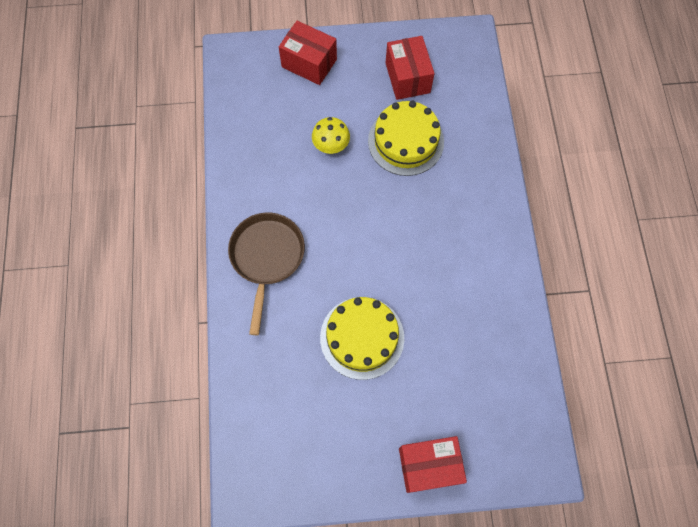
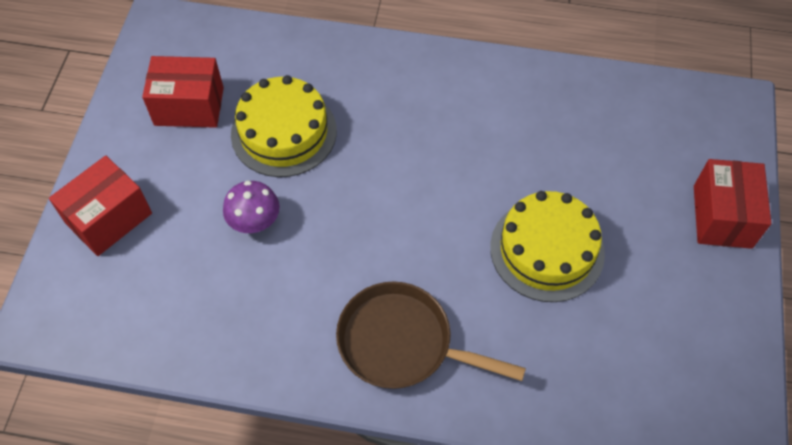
camera: 75 degrees left, 10 degrees down
yellow mushroom [312,117,350,154] -> purple mushroom [223,181,280,233]

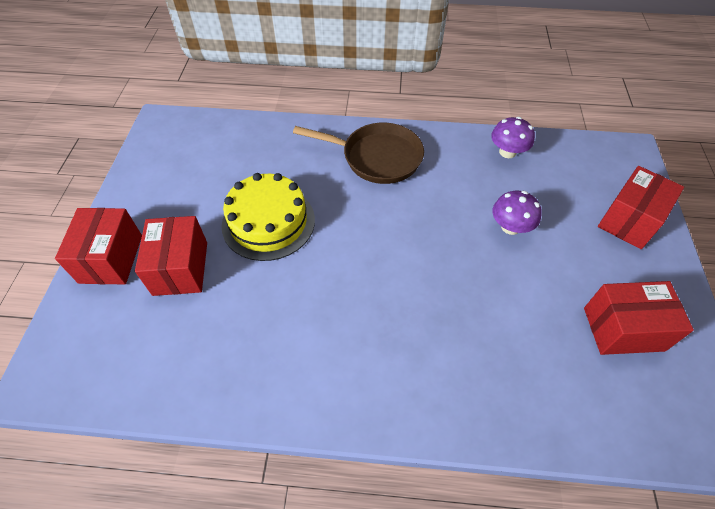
camera: 175 degrees right, 5 degrees down
yellow cake [231,75,337,177] -> none
none -> red box [135,216,207,296]
none -> purple mushroom [491,117,535,158]

